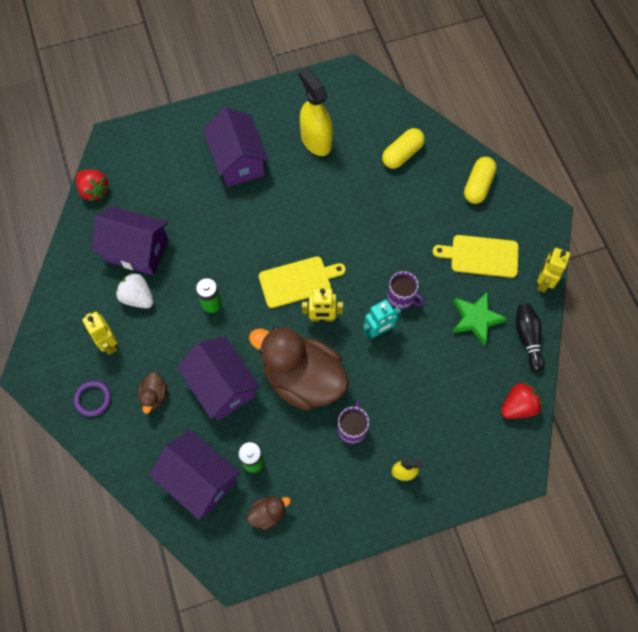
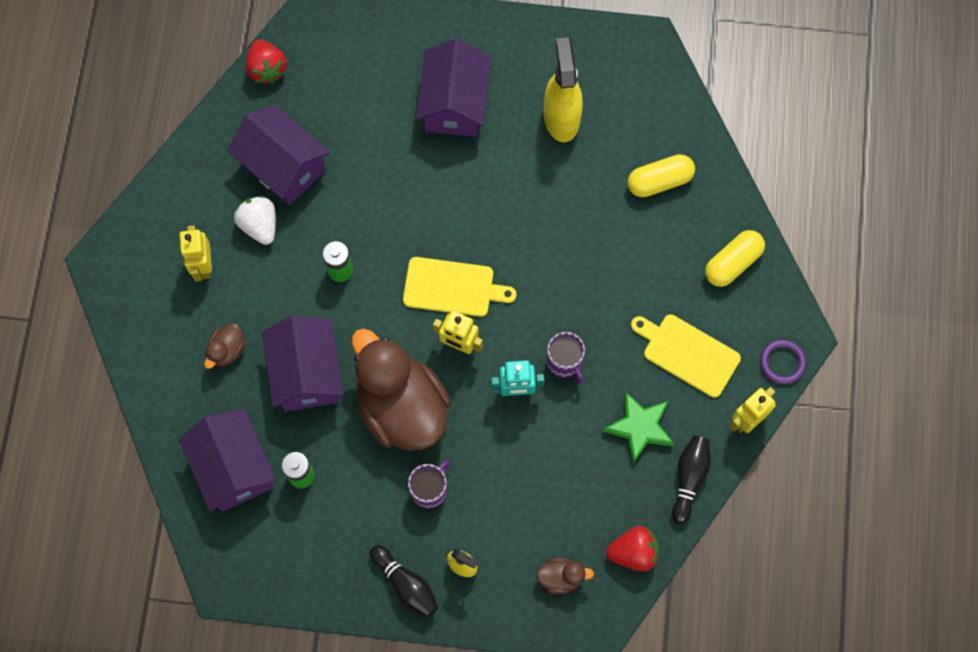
camera: 25 degrees right, 5 degrees up
purple ring [74,380,111,417] -> purple ring moved to [760,340,806,384]
brown duck [247,497,291,530] -> brown duck moved to [536,558,594,594]
none -> black bowling pin [370,545,438,618]

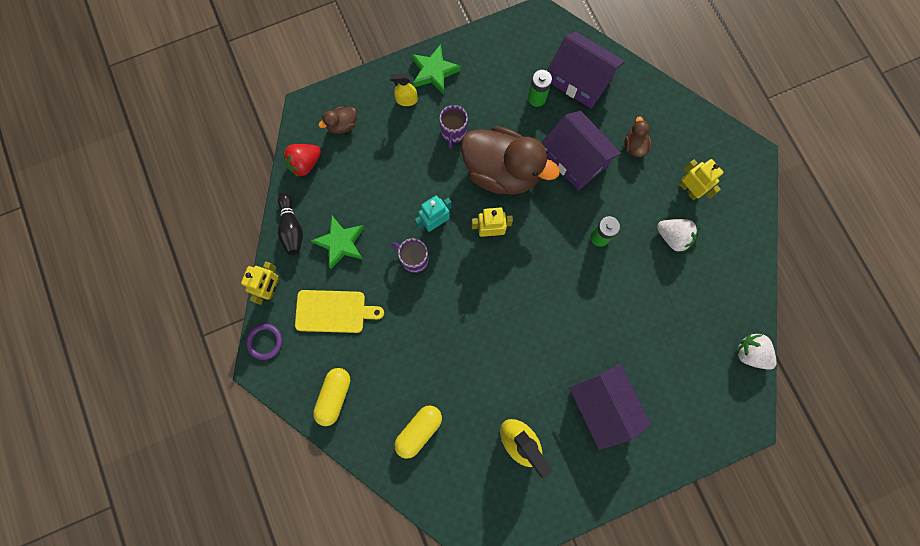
camera: 150 degrees right, 5 degrees up
purple house [228,105,330,206] -> none
red strawberry [246,40,287,84] -> white strawberry [737,333,777,370]
black bowling pin [370,545,438,618] -> green star [412,44,461,94]
yellow cutting board [403,257,516,317] -> none

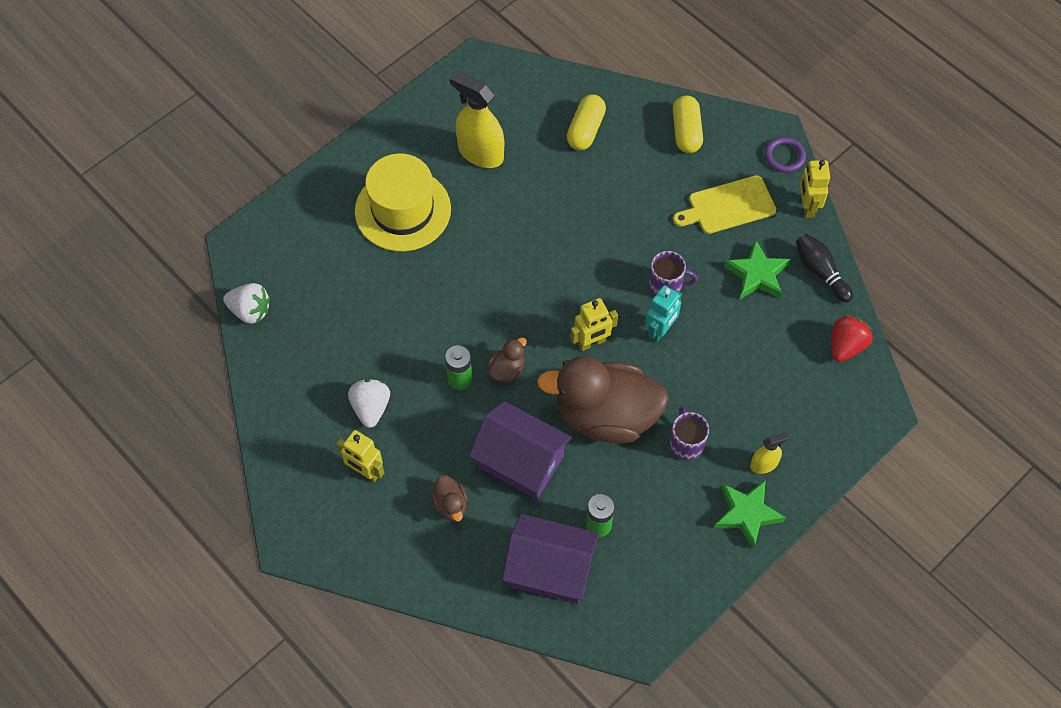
camera: 160 degrees right, 15 degrees down
brown duck [318,106,357,134] -> brown duck moved to [487,337,527,383]
purple house [569,364,651,450] -> yellow hat [355,154,451,251]
white strawberry [657,219,698,252] -> white strawberry turned 75 degrees clockwise [348,378,390,428]

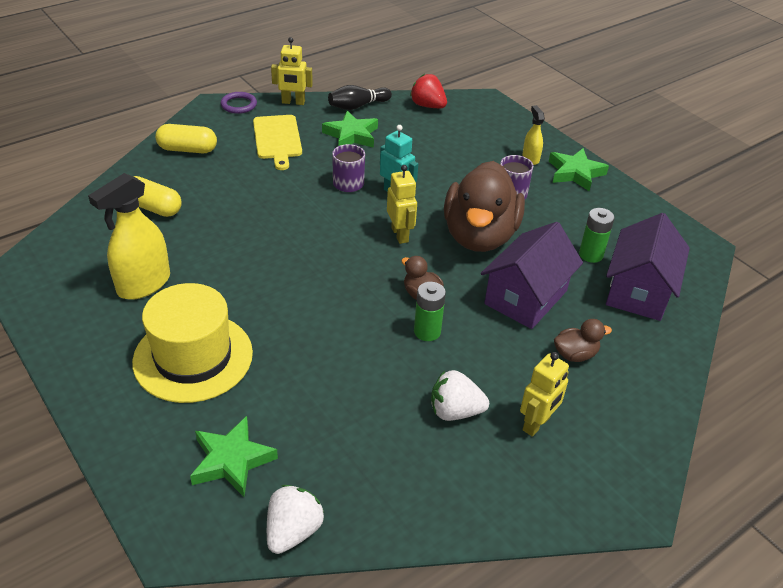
camera: 85 degrees left, 20 degrees down
none -> green star [190,416,278,497]

